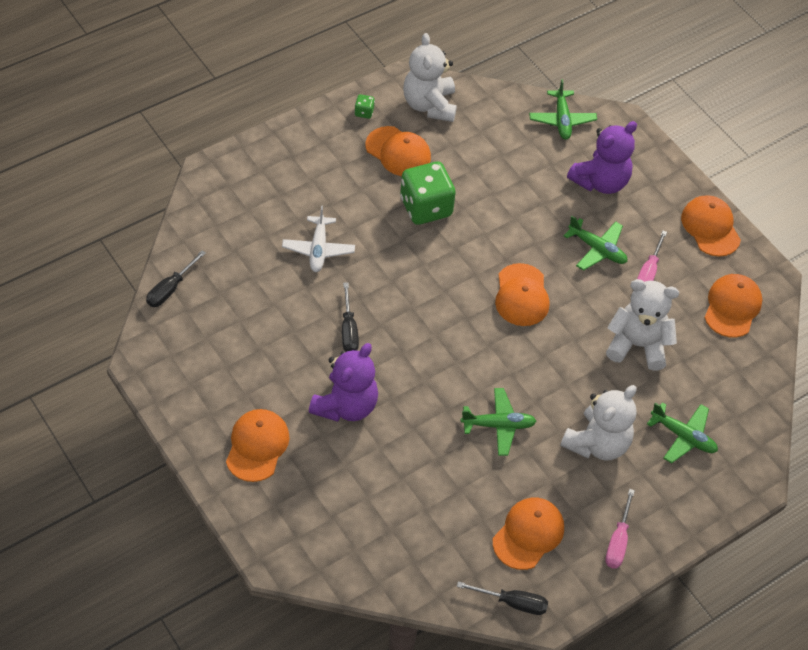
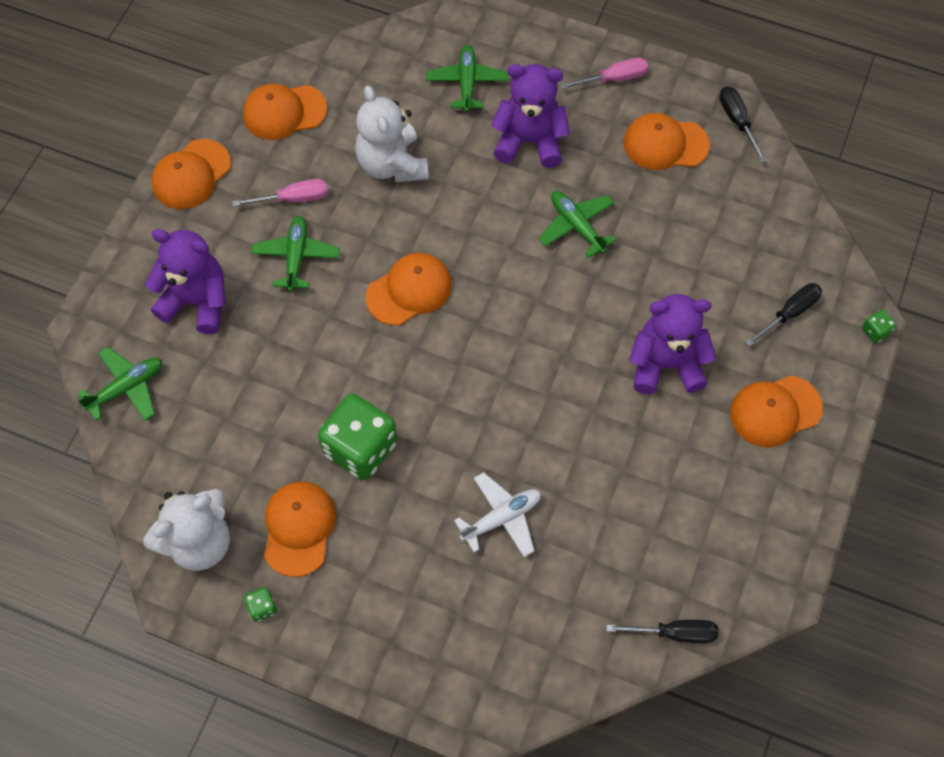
camera: 120 degrees left, 10 degrees up
black screwdriver [342,282,359,352] -> black screwdriver moved to [745,283,822,347]
white teddy bear [560,385,637,461] -> purple teddy bear [491,64,570,168]
none -> green dice [862,309,896,343]

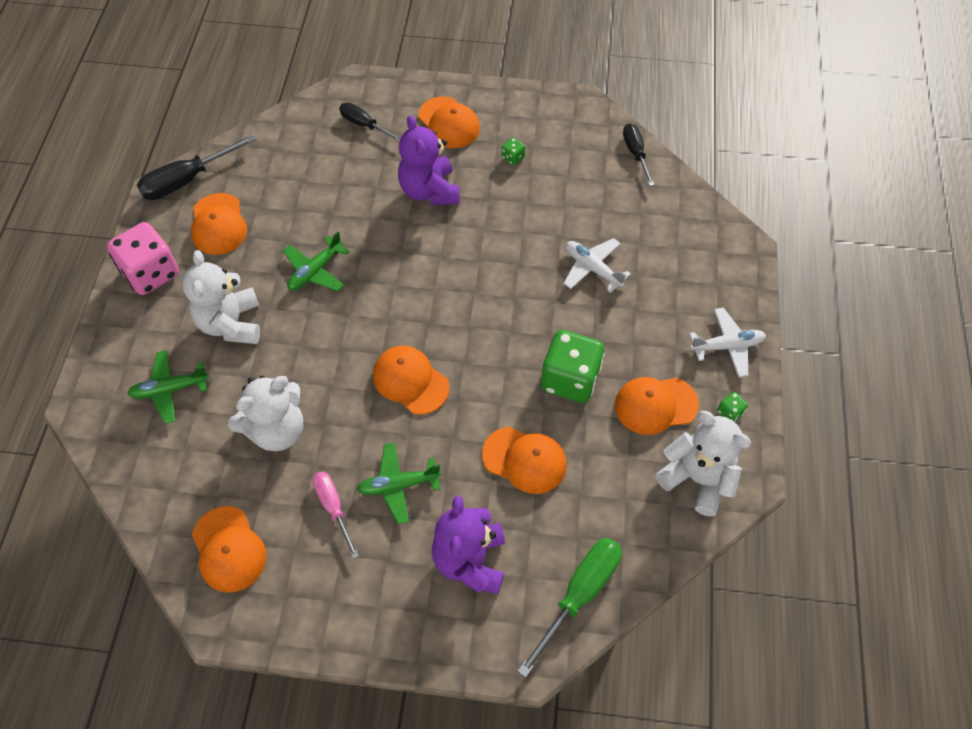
camera: 105 degrees left, 5 degrees down
green plane [77,347,162,421] -> green screwdriver [518,538,622,678]
orange cap [152,139,231,209] -> orange cap moved to [482,427,567,494]
purple teddy bear [491,64,570,168] -> white teddy bear [182,250,260,344]
pink screwdriver [560,57,648,89] -> pink dice [107,222,179,295]
black screwdriver [719,86,767,163] -> black screwdriver [137,134,257,200], size x1.58
green dice [862,309,896,343] -> green dice moved to [502,138,525,165]
none -> white plane [689,307,766,378]

